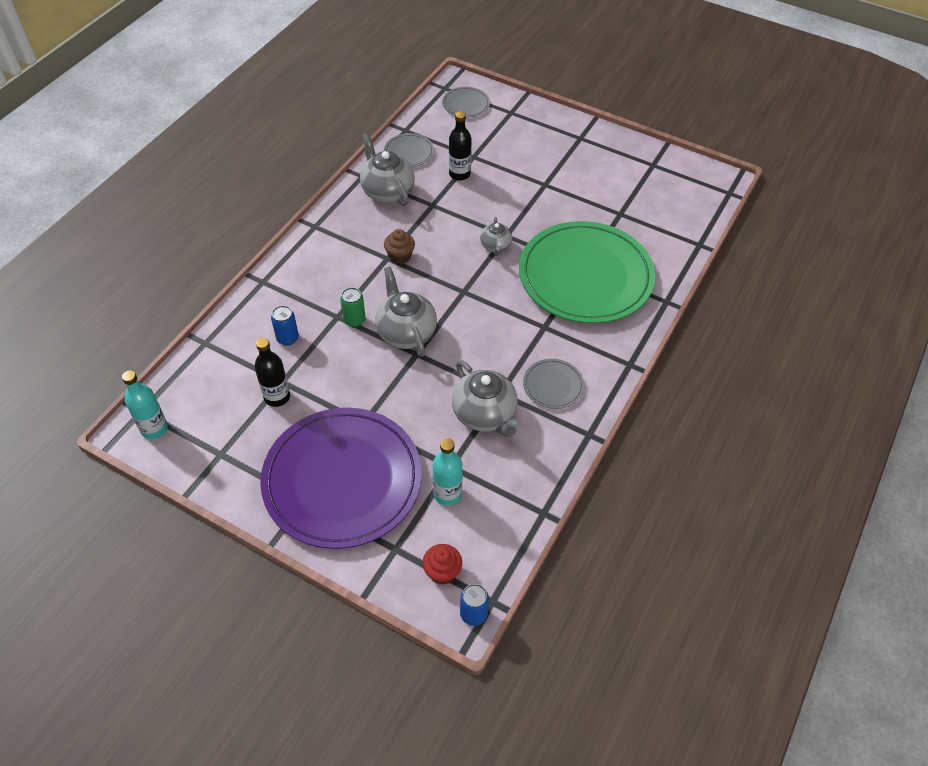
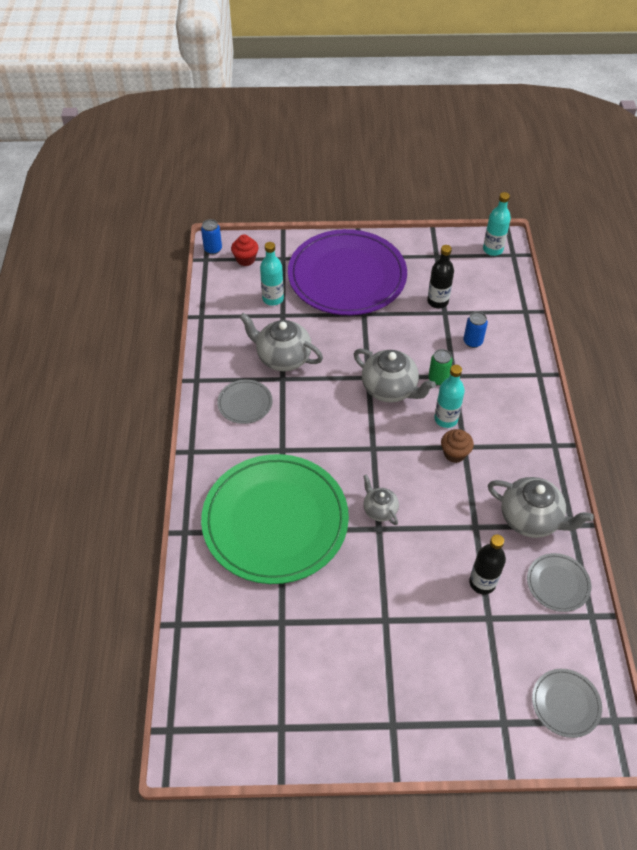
camera: 150 degrees right, 0 degrees up
none -> turquoise bottle [434,365,465,428]

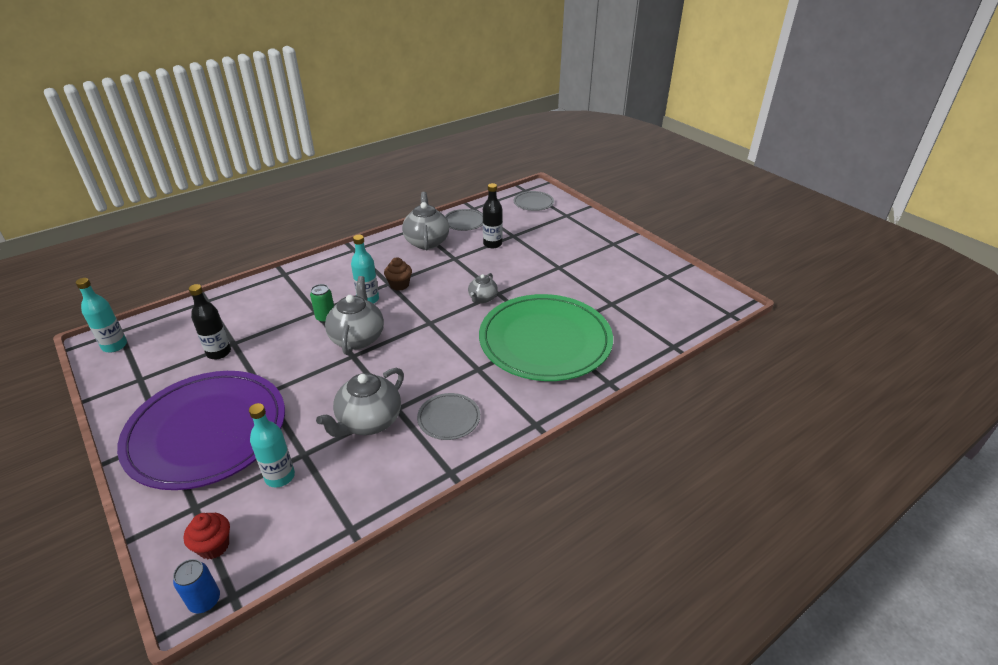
camera: 125 degrees left, 15 degrees down
grey teapot [239,313,323,371] -> grey teapot turned 45 degrees clockwise [316,368,404,437]
blue can [463,312,488,348] -> none

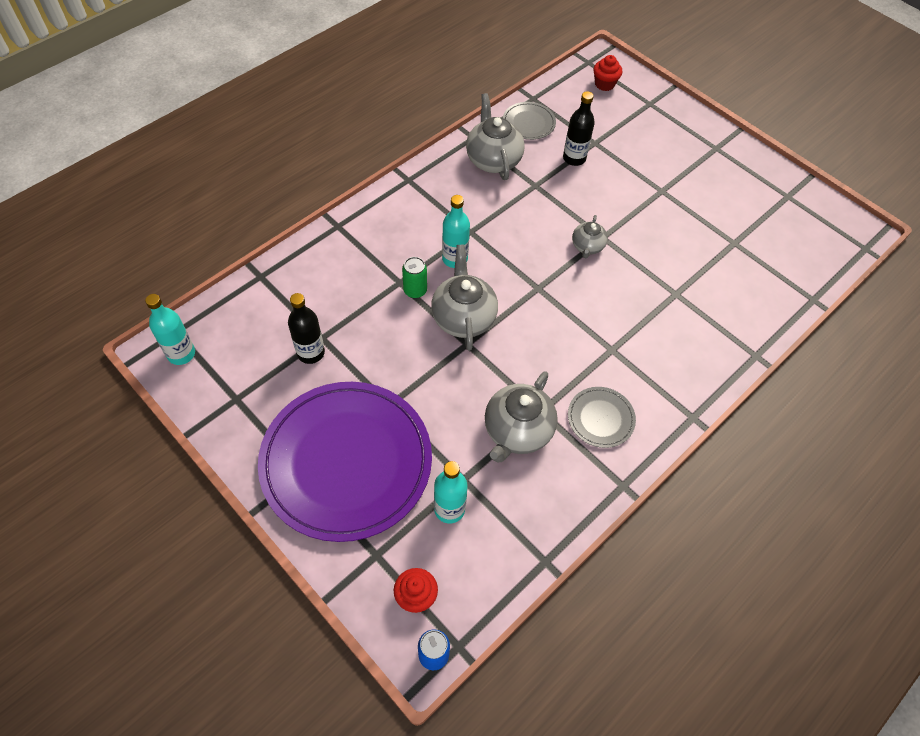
camera: 10 degrees left, 20 degrees up
brown cupcake [384,257,412,291] -> none
green plate [479,294,613,381] -> none
grey plate [513,191,554,211] -> red cupcake [593,55,622,91]

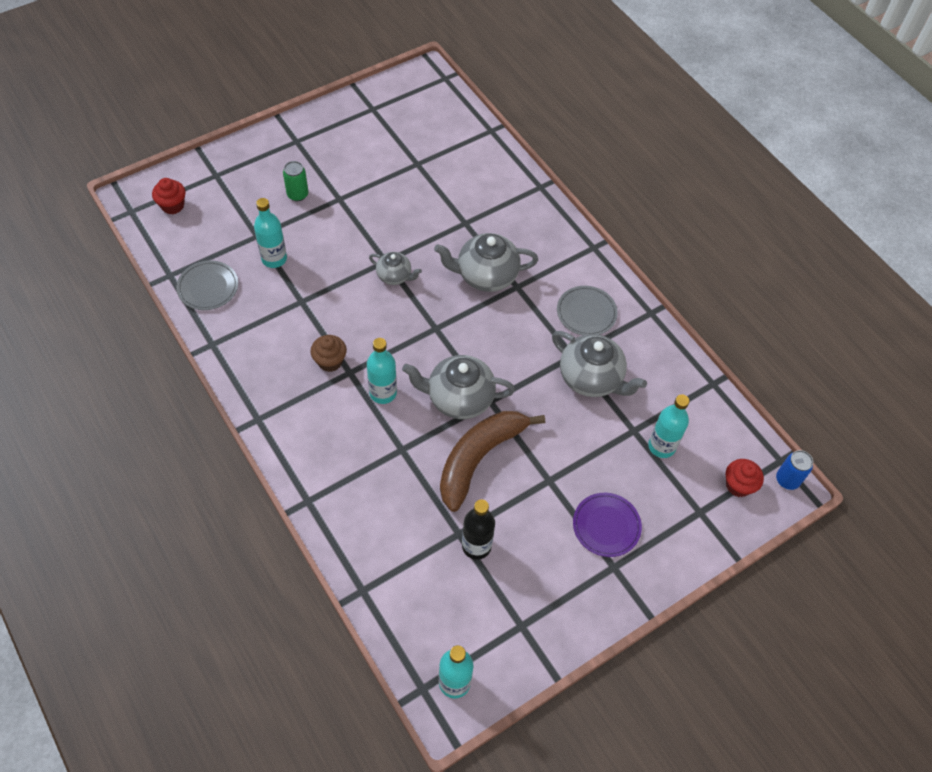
camera: 80 degrees left, 0 degrees up
purple plate [258,382,432,542] -> purple plate [573,493,642,557], size x0.41
green can [402,257,427,298] -> green can moved to [283,161,308,201]
grey teapot [466,93,525,180] -> grey teapot moved to [434,233,538,292]
black bottle [563,91,595,166] -> turquoise bottle [254,198,287,268]
none -> brown cupcake [311,335,347,372]
none -> brown banana [440,411,545,512]

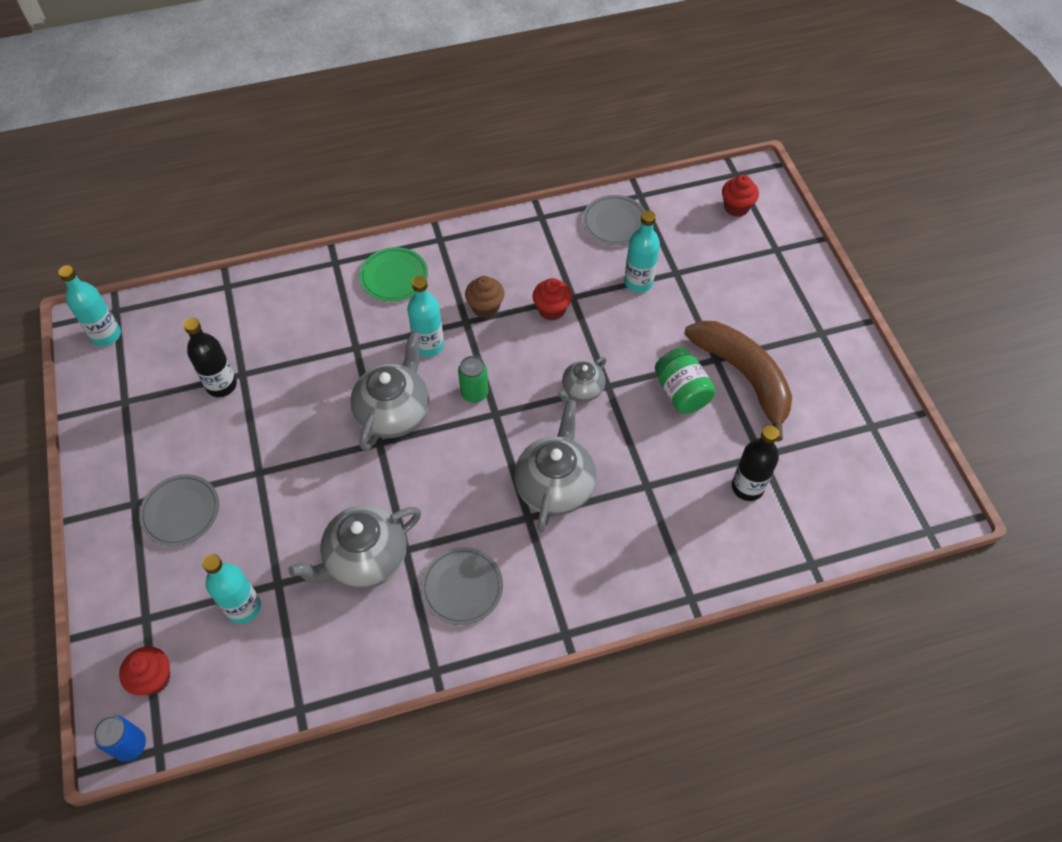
camera: 110 degrees right, 0 degrees up
green can [283,161,308,201] -> green can moved to [458,356,489,403]
brown banana [440,411,545,512] -> brown banana moved to [684,321,792,442]
purple plate [573,493,642,557] -> grey plate [139,474,219,546]
none -> green plate [359,247,428,301]
none -> red cupcake [533,278,572,321]
none -> green jar [655,348,716,414]
none -> black bottle [732,425,779,501]

